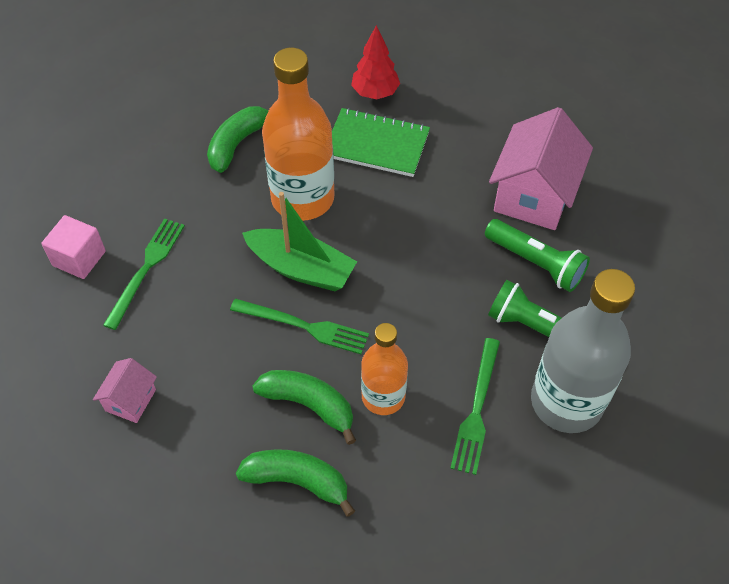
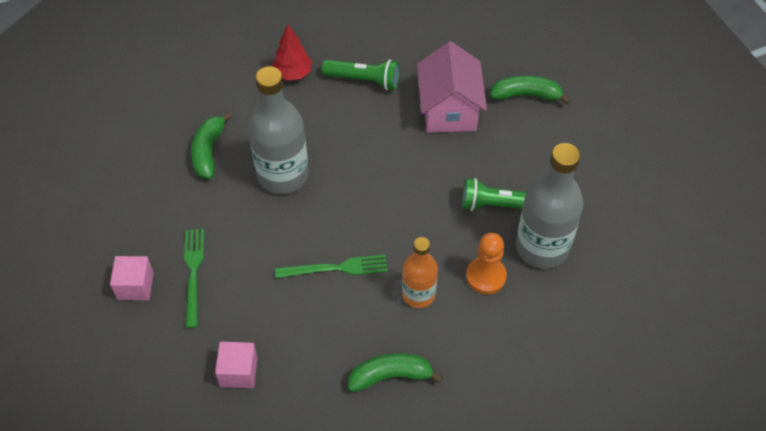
camera: 25 degrees left, 0 degrees up
pink house [93,358,157,423] -> pink cube [215,342,258,388]
green boat [242,192,357,291] -> none
green banana [252,370,356,445] -> green banana moved to [490,75,570,104]
orange bottle [262,48,335,221] -> grey bottle [248,66,309,194]
green notebook [332,108,430,177] -> none
green fork [450,338,500,475] -> orange pawn [466,233,507,294]
green flashlight [485,219,590,292] -> green flashlight moved to [322,59,400,90]

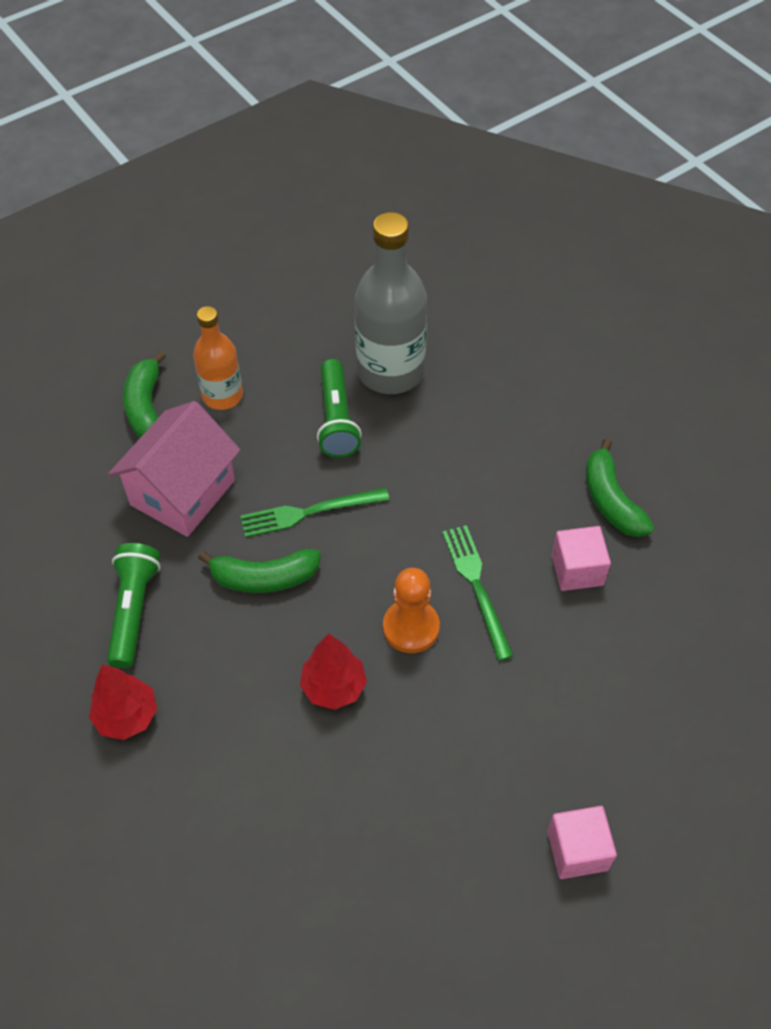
camera: 100 degrees left, 0 degrees up
green fork [184,229,204,328] -> green fork moved to [240,488,389,538]
green banana [191,112,232,179] -> green banana moved to [198,549,321,593]
pink cube [215,342,258,388] -> pink cube moved to [552,526,611,591]
grey bottle [248,66,309,194] -> red tree [300,633,367,710]
orange bottle [402,237,438,308] -> orange bottle moved to [193,306,243,410]
pink house [417,41,487,133] -> pink house turned 45 degrees counterclockwise [108,401,240,537]
orange pawn [466,233,507,294] -> orange pawn moved to [383,568,440,653]

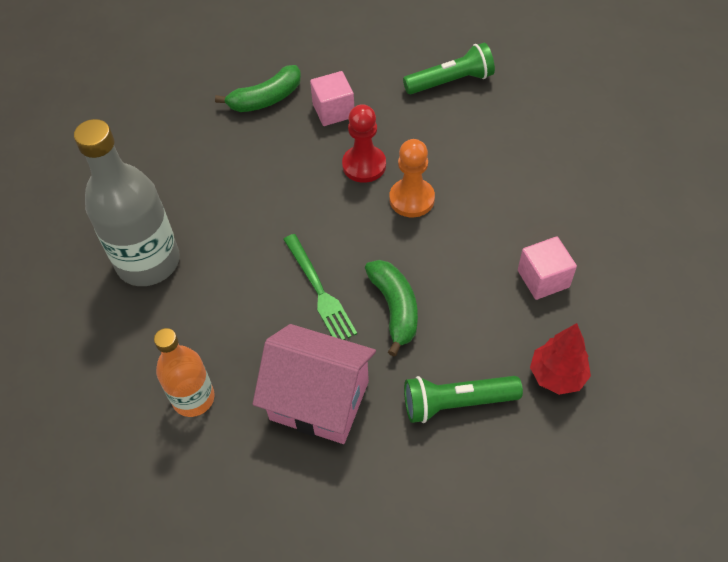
camera: 100 degrees left, 0 degrees up
green banana [123,351,166,439] -> none
red tree [300,633,367,710] -> none
green flashlight [317,359,362,458] -> green flashlight moved to [403,42,495,94]
green fork [442,525,514,661] -> red pawn [342,104,386,183]
pink cube [547,806,617,879] -> pink cube moved to [518,236,577,300]

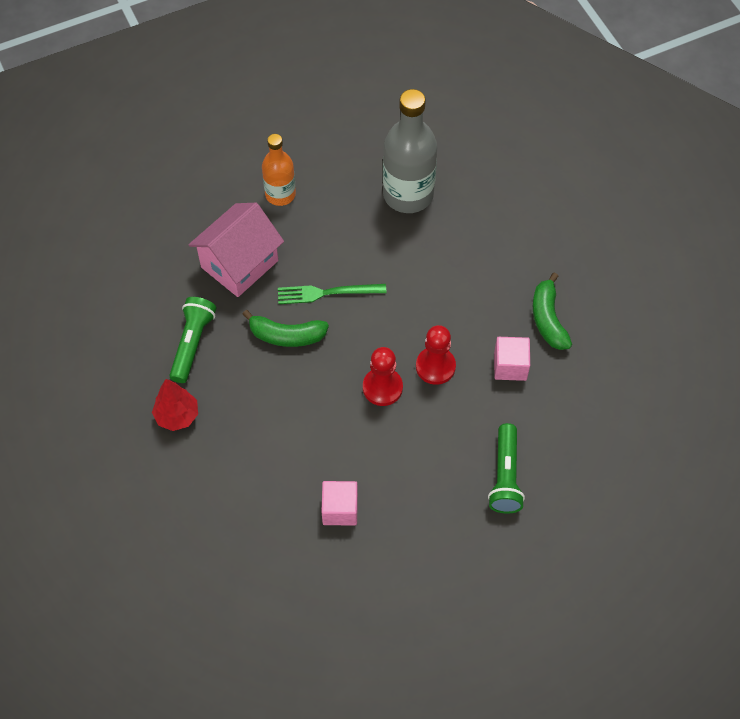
camera: 110 degrees right, 5 degrees up
orange pawn [389,139,435,217] -> red pawn [363,347,403,406]
pink cube [518,236,577,300] -> pink cube moved to [322,481,358,526]

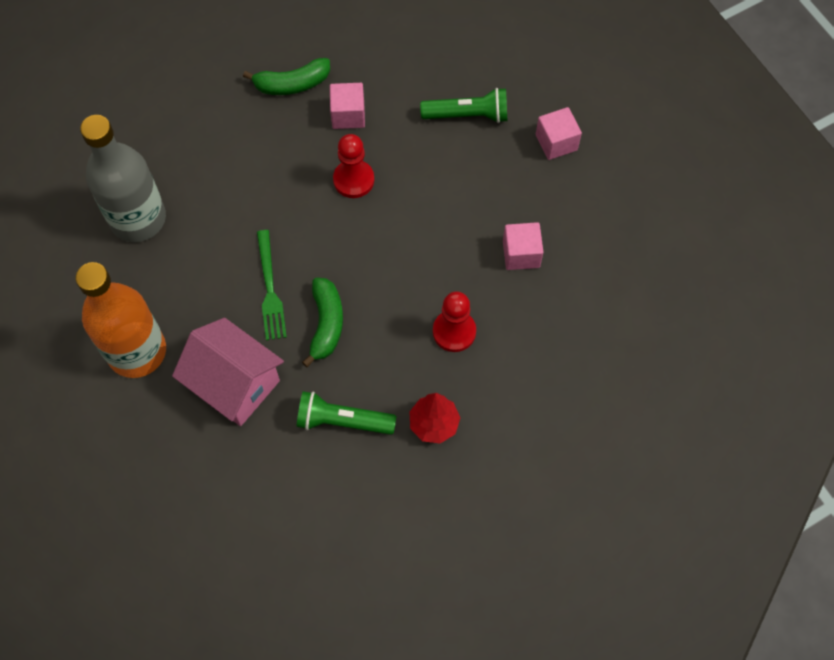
camera: 95 degrees left, 5 degrees up
orange bottle [262,134,296,206] -> orange bottle [76,262,166,378], size x1.66
red pawn [363,347,403,406] -> red pawn moved to [433,291,476,352]
none -> pink cube [536,107,582,160]

